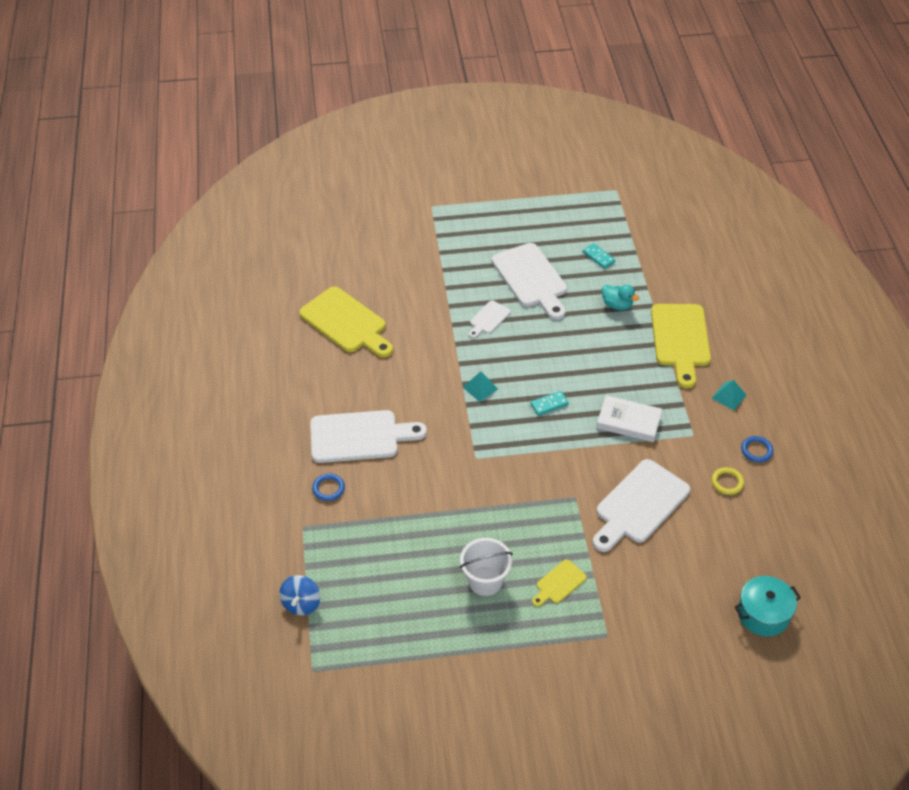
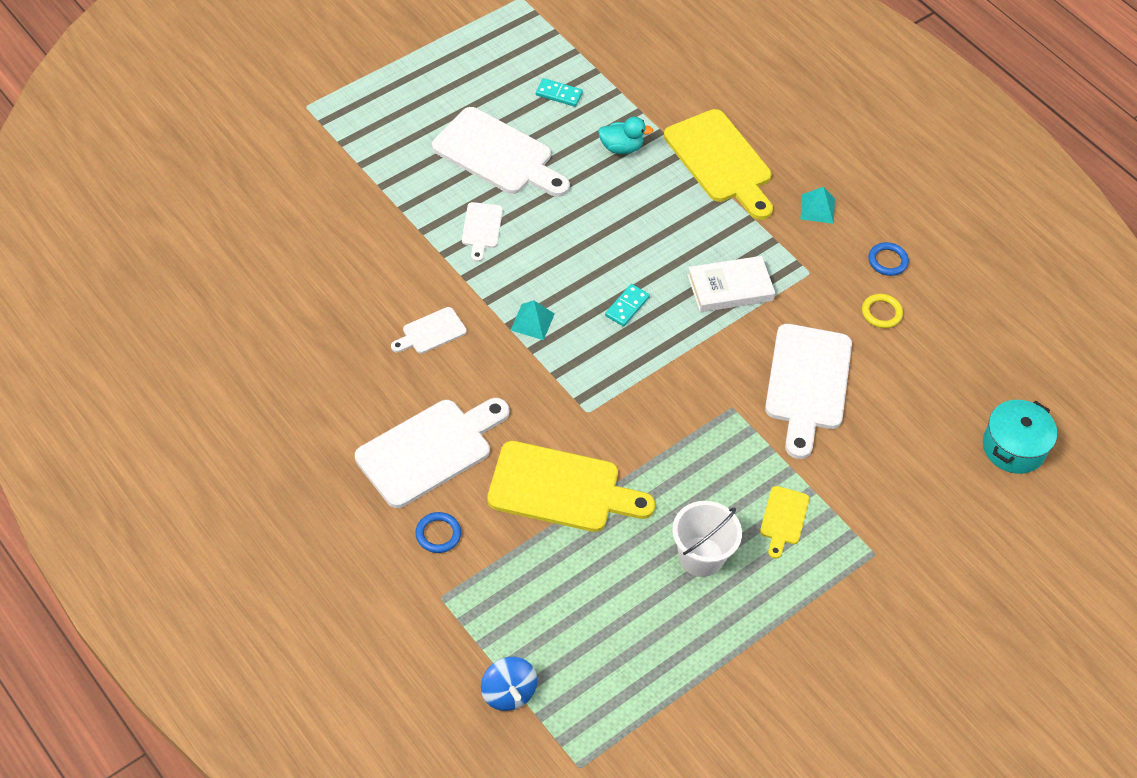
camera: 35 degrees left, 5 degrees up
yellow cutting board [299,286,393,358] -> yellow cutting board moved to [487,441,655,532]
none -> white cutting board [391,307,467,354]

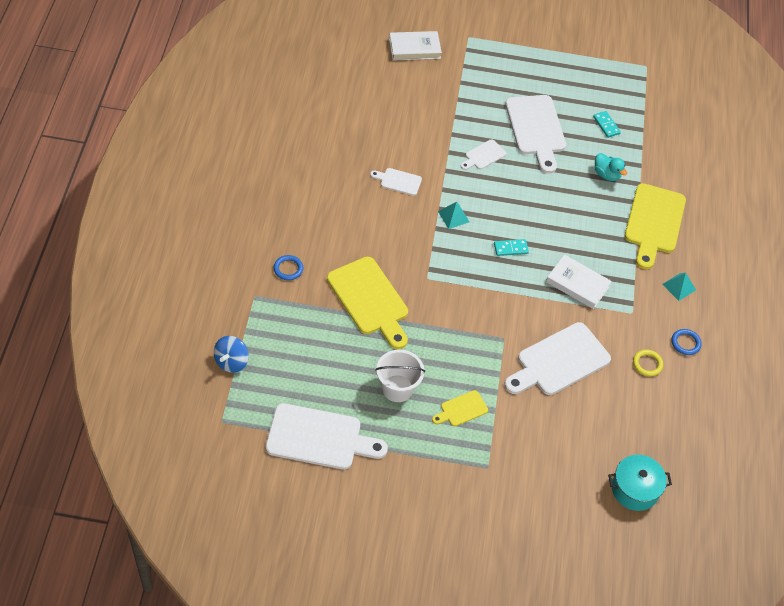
camera: 45 degrees right, 0 degrees up
white cutting board [355,398,509,508] -> white cutting board moved to [266,403,388,470]
none -> white book [389,31,442,60]

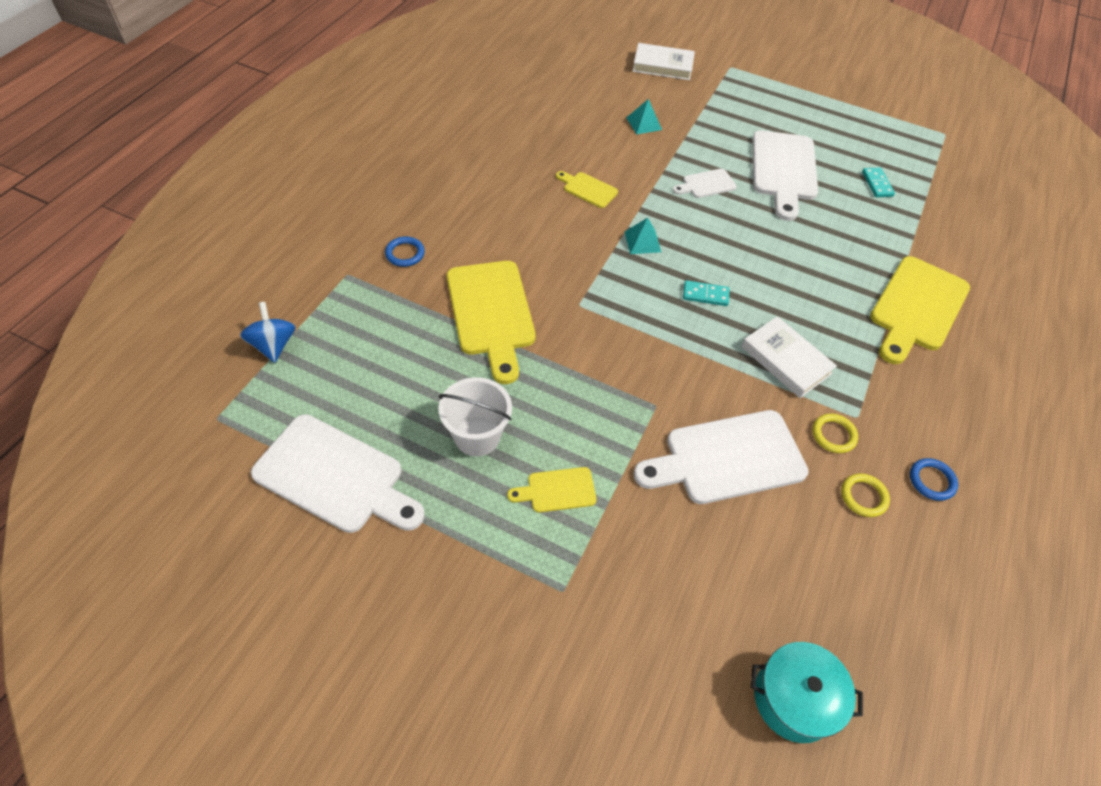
camera: 20 degrees right, 0 degrees up
blue spinning top [214,336,249,373] -> blue spinning top turned 120 degrees clockwise [240,302,296,363]
white cutting board [370,168,422,196] -> yellow cutting board [556,171,618,208]
turquoise duck [595,153,627,181] -> none
turquoise pyramid [662,273,696,301] -> turquoise pyramid moved to [627,99,662,134]
none -> yellow ring [812,413,858,453]

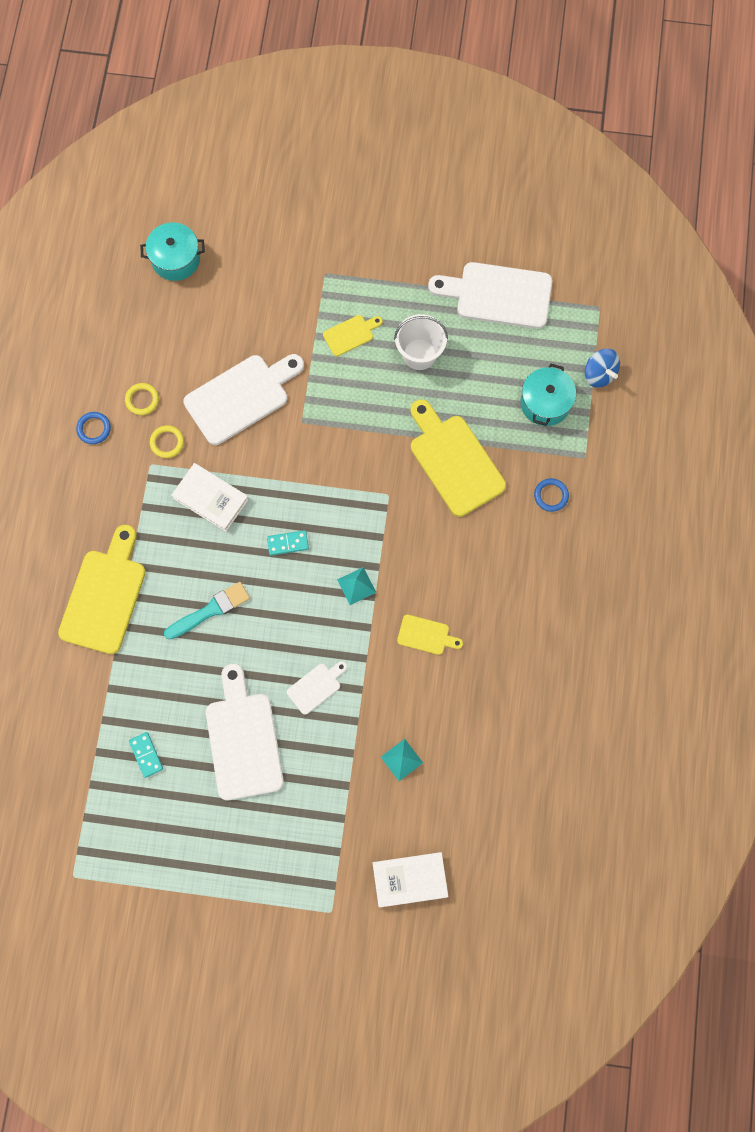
camera: 165 degrees right, 20 degrees up
none -> turquoise brush [164,582,250,640]
none -> turquoise pot [521,364,576,426]

